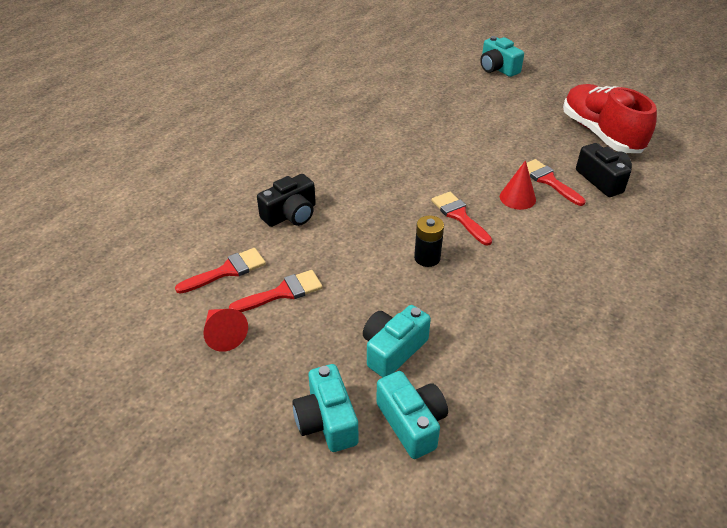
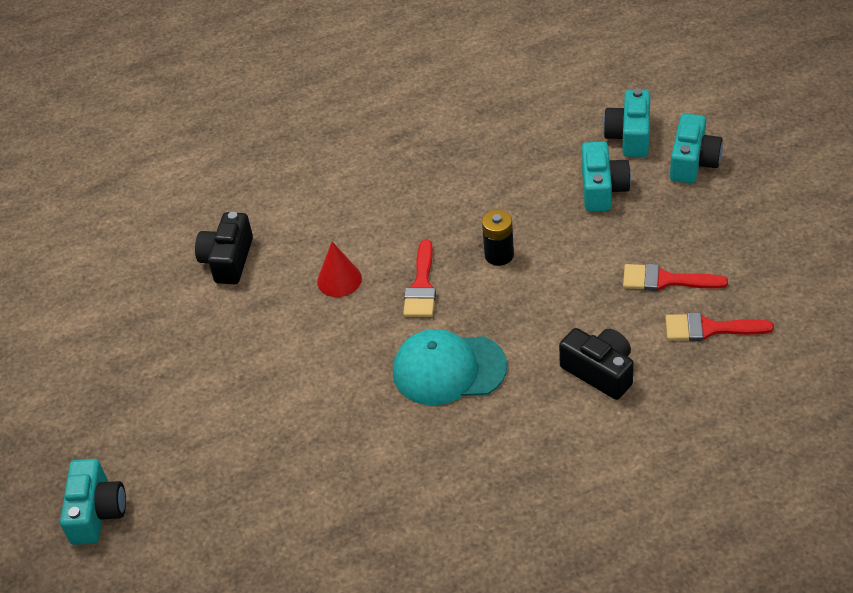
camera: 140 degrees left, 5 degrees up
red cone [203,309,248,352] -> none
black camera [257,174,316,227] -> black camera turned 45 degrees clockwise [559,328,634,400]
turquoise camera [363,305,431,377] -> turquoise camera turned 75 degrees counterclockwise [582,142,631,212]
red brush [519,159,586,206] -> none
red shoe [563,84,657,153] -> none
none -> turquoise cap [393,329,507,405]

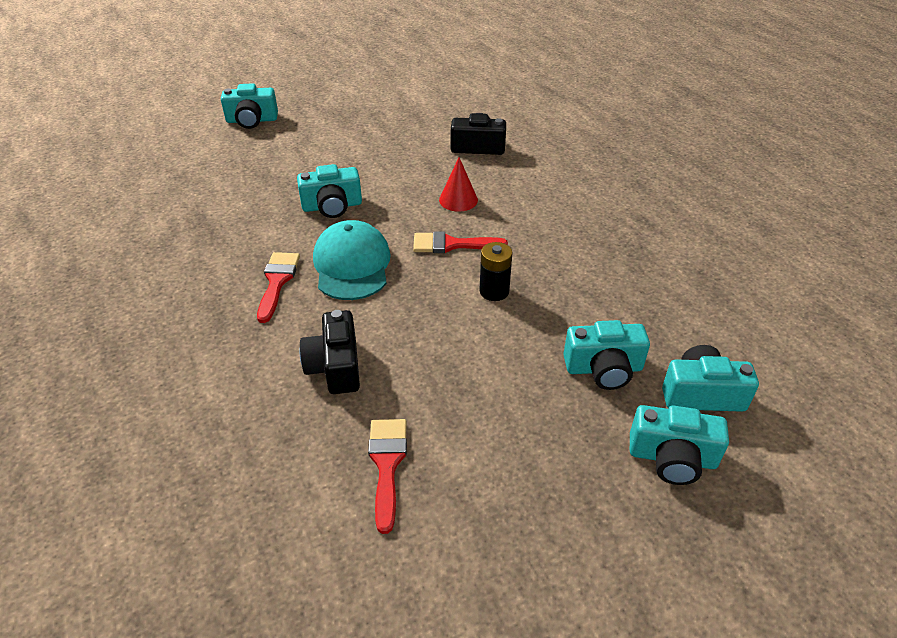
camera: 80 degrees right, 5 degrees down
black camera [559,328,634,400] -> black camera turned 135 degrees clockwise [299,310,360,394]
red brush [623,264,728,291] -> red brush moved to [257,252,300,323]
none -> turquoise camera [297,164,362,218]

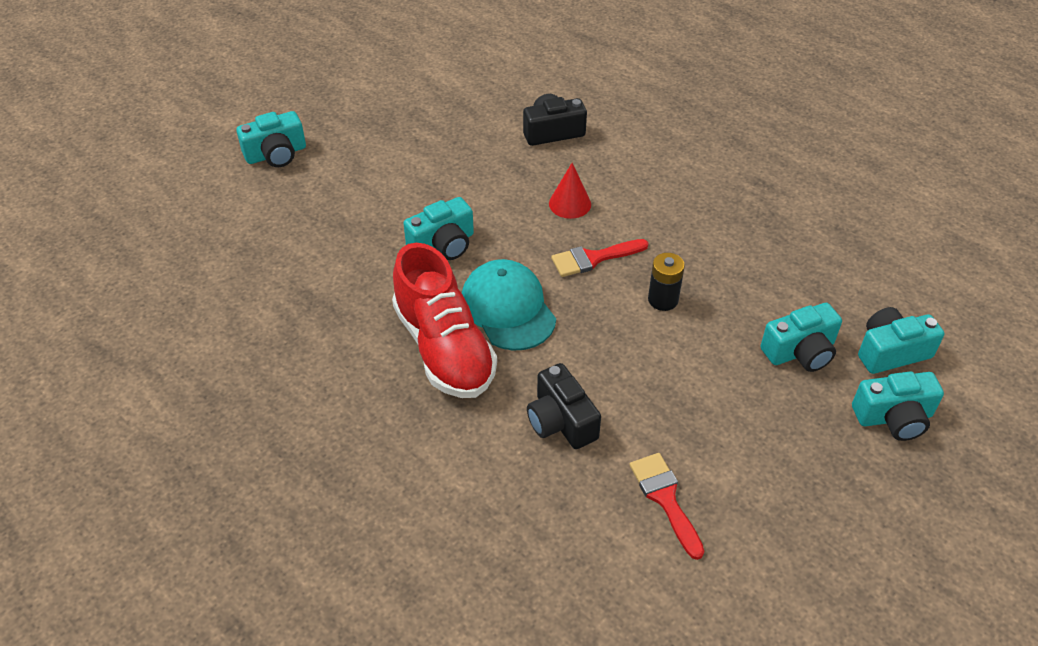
camera: 20 degrees left, 5 degrees up
red brush [257,252,300,323] -> red shoe [392,243,497,398]

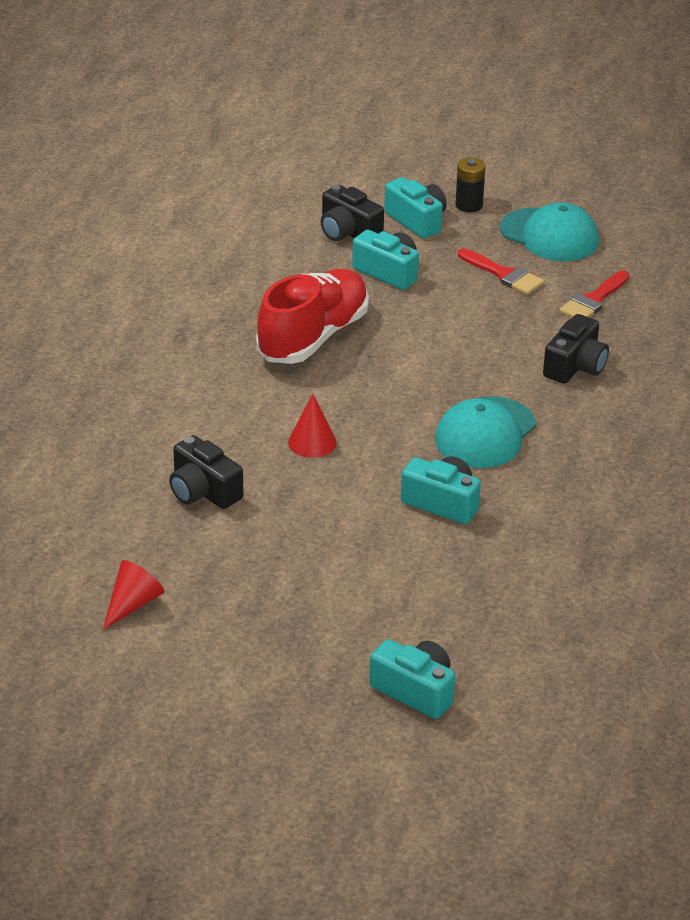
camera: 120 degrees left, 10 degrees down
red shoe [392,243,497,398] -> red shoe moved to [256,269,369,364]
red brush [551,239,649,277] -> red brush moved to [458,248,544,295]
black battery [648,253,685,311] -> black battery moved to [455,157,486,212]
turquoise camera [858,307,944,374] -> black camera [320,185,384,241]
none -> red cone [103,560,164,630]
none -> turquoise cap [500,202,599,261]

